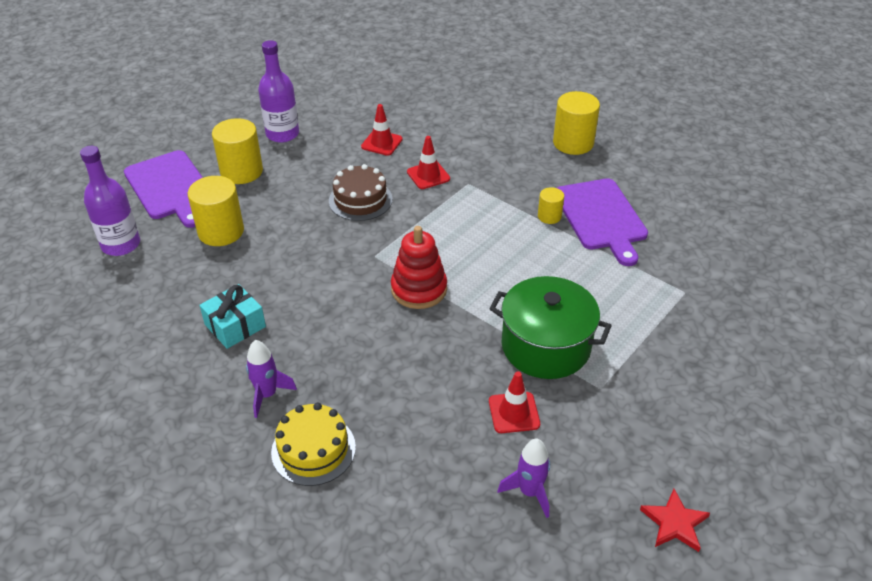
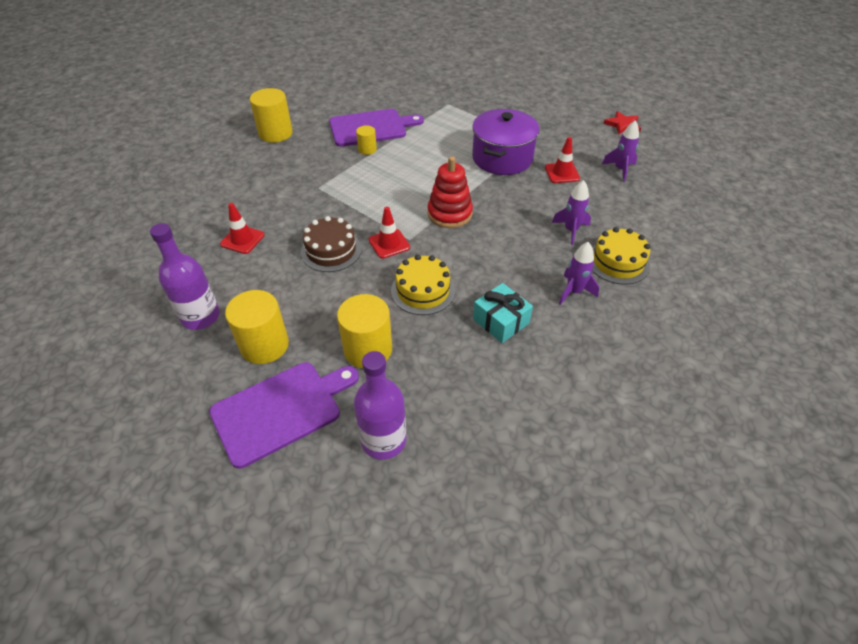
camera: 90 degrees left, 5 degrees up
red traffic cone [407,136,450,189] -> red traffic cone moved to [369,207,410,259]
green pot [489,276,612,379] -> purple pot [472,109,540,175]
none -> yellow cake [391,255,455,315]
none -> purple rocket [552,180,591,245]

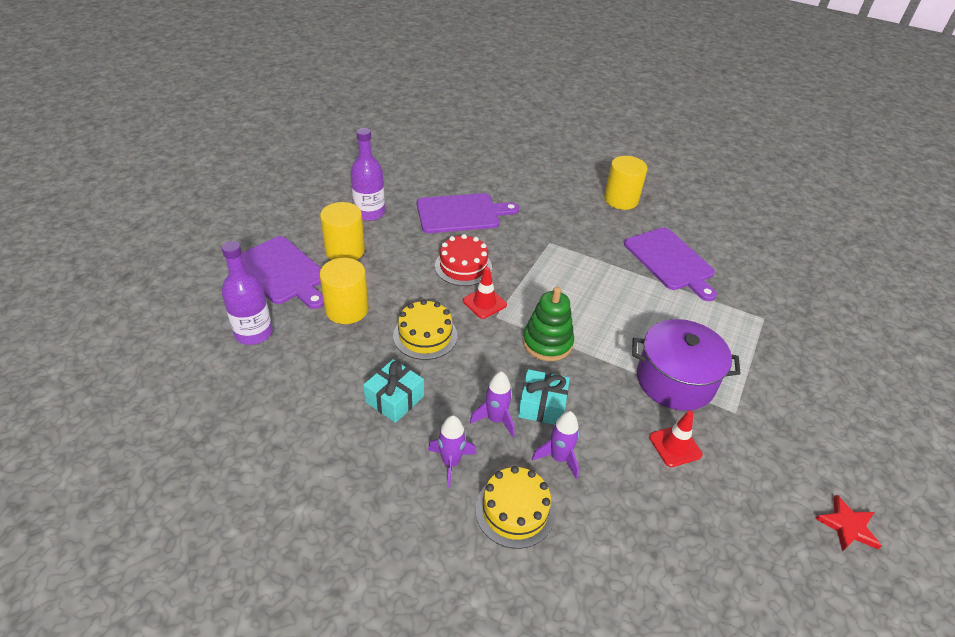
camera: 75 degrees right, 5 degrees down
red traffic cone [220,203,264,254] -> purple cutting board [417,193,519,233]
brown cake [301,216,362,272] -> red cake [435,234,492,286]
yellow cylinder [356,125,377,155] -> none
red stacking toy [428,156,473,228] -> green stacking toy [523,287,574,361]
purple rocket [602,120,639,182] -> purple rocket moved to [470,371,515,437]
none -> turquoise gift [518,369,570,425]

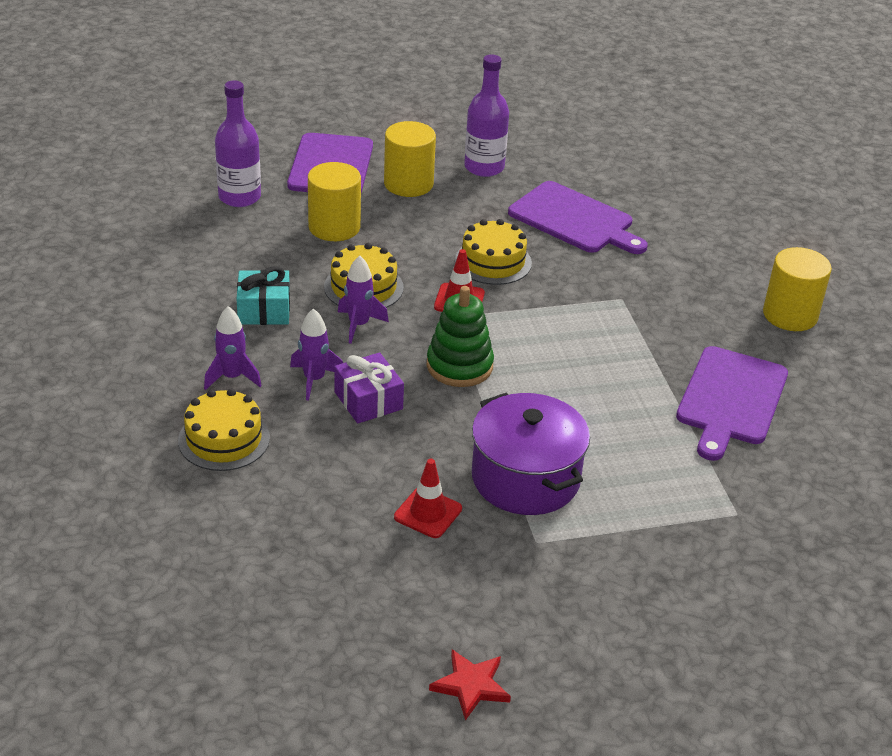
camera: 50 degrees right, 5 degrees down
red cake [435,234,492,286] -> yellow cake [455,219,532,285]
turquoise gift [518,369,570,425] -> purple gift [334,352,404,423]
purple rocket [532,411,579,479] -> purple rocket moved to [338,256,389,344]

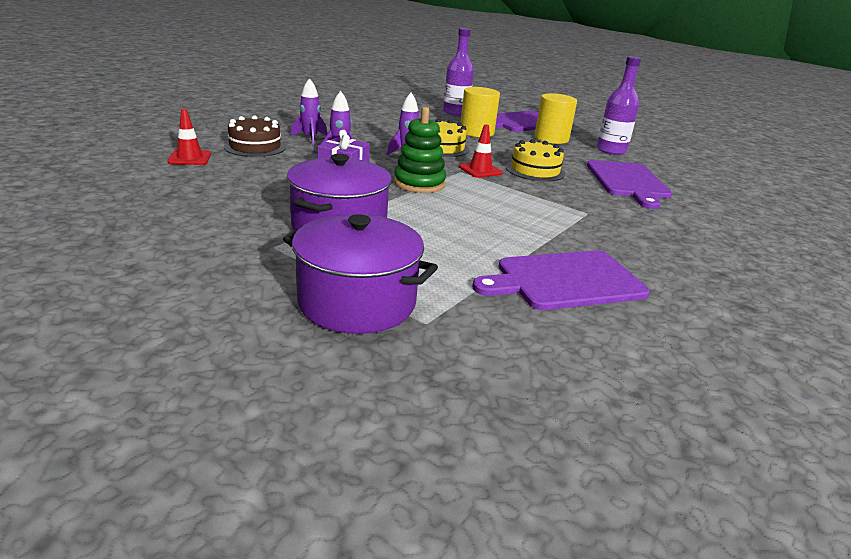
camera: 50 degrees right, 10 degrees down
yellow cake [178,388,270,471] -> brown cake [224,115,286,157]
turquoise gift [237,267,290,325] -> none
red traffic cone [394,459,462,538] -> red traffic cone moved to [167,109,211,165]
red star [429,650,511,721] -> none
yellow cylinder [763,247,832,331] -> none
none -> purple pot [283,214,438,334]

